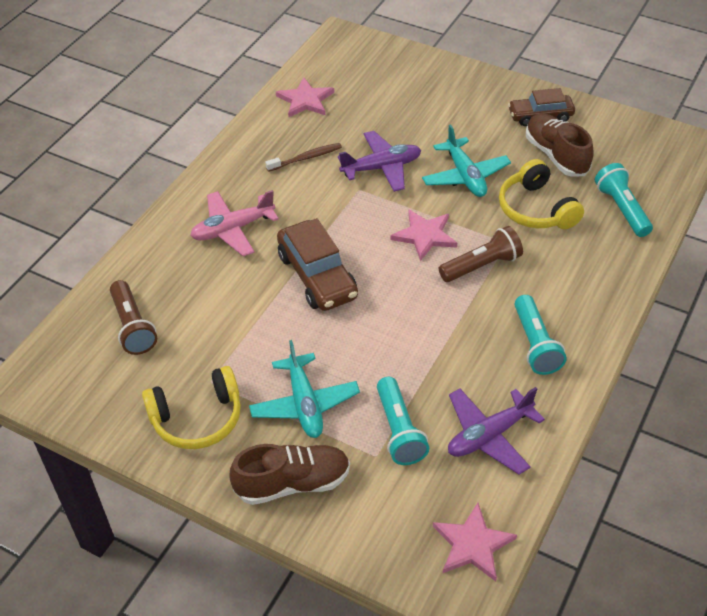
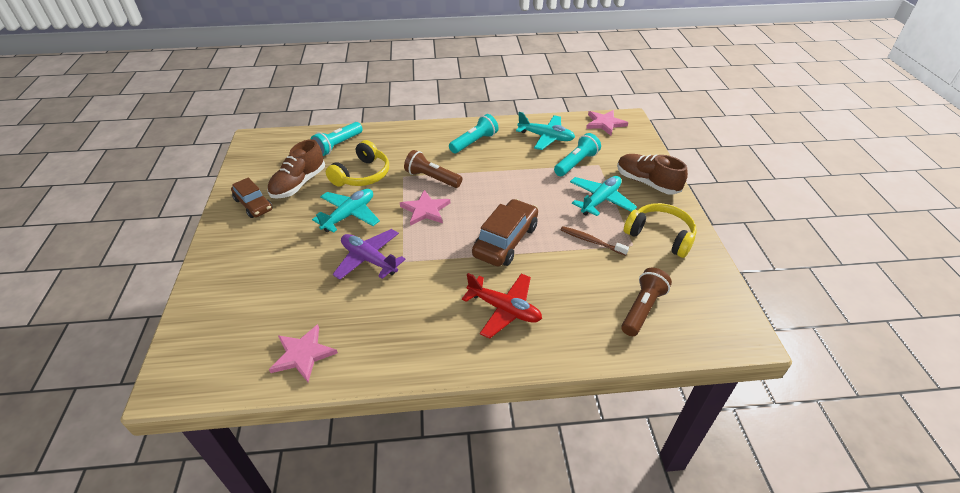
camera: 125 degrees left, 5 degrees down
pink plane [190,190,279,257] -> red plane [462,273,542,339]
brown toothbrush [265,143,342,172] -> brown toothbrush moved to [561,226,629,256]
purple plane [448,387,545,475] -> turquoise plane [516,112,575,150]

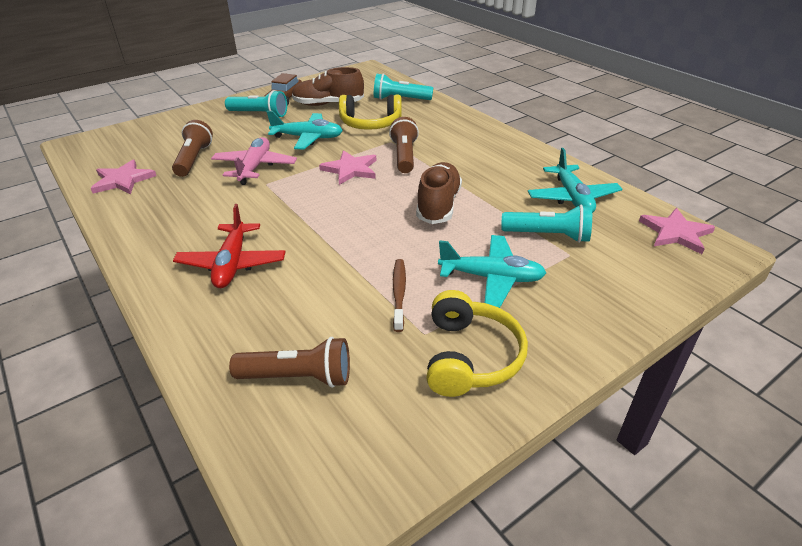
camera: 60 degrees right, 5 degrees down
purple plane [333,229,406,280] -> pink plane [211,137,297,185]
turquoise flashlight [449,114,498,153] -> turquoise flashlight moved to [225,90,287,117]
brown car [472,199,538,267] -> none
brown shoe [617,154,688,195] -> brown shoe moved to [416,162,462,224]
none -> brown flashlight [172,120,213,177]

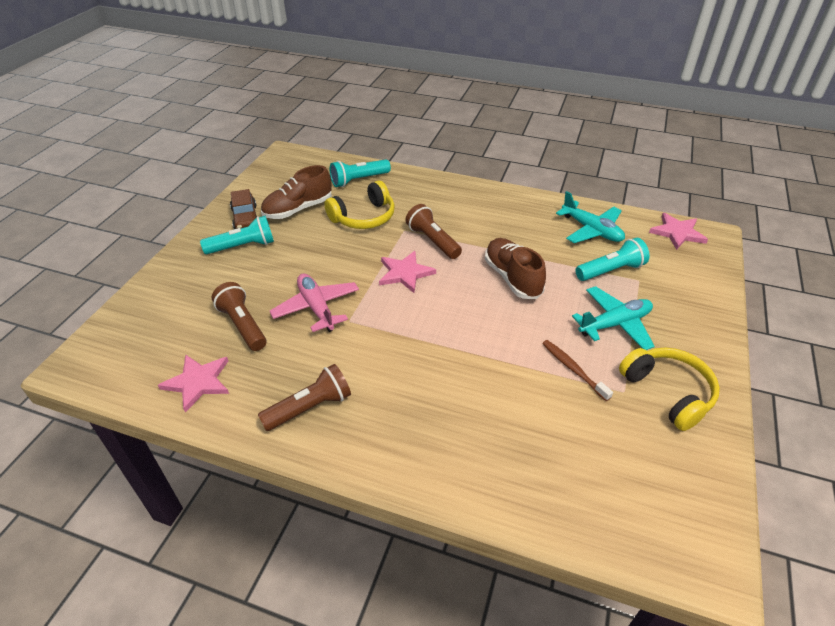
camera: 35 degrees left, 5 degrees up
red plane [173,204,286,288] -> none
brown flashlight [229,337,350,388] -> brown flashlight moved to [258,364,351,431]
turquoise plane [267,111,343,150] -> none

